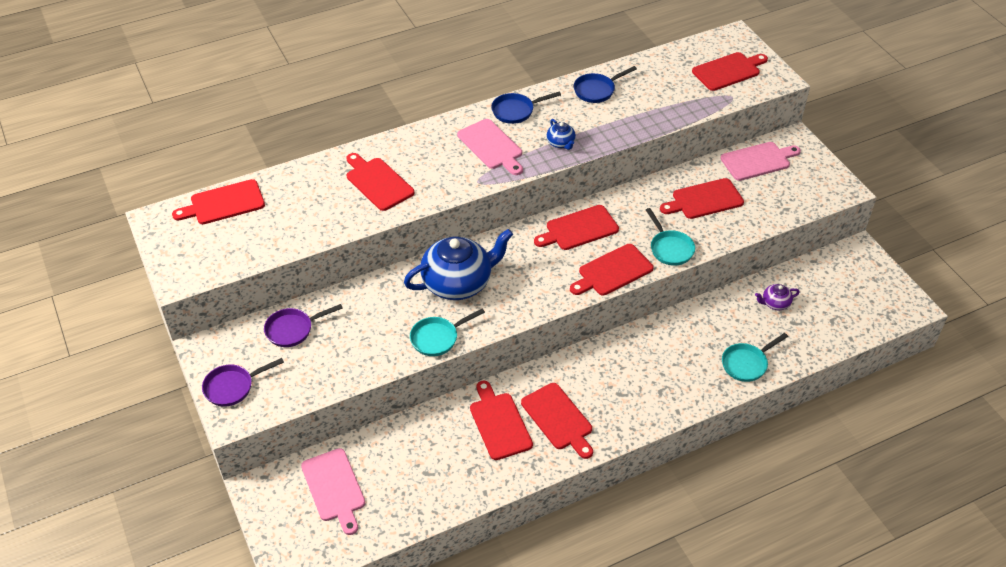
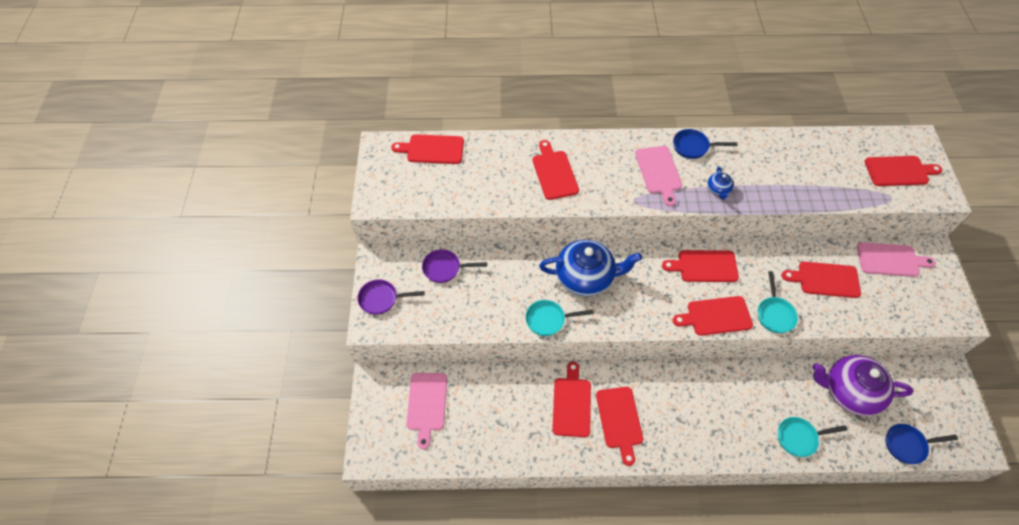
camera: 25 degrees right, 10 degrees up
blue pan [574,66,637,103] -> blue pan moved to [885,424,958,464]
purple teapot [755,284,800,310] -> purple teapot [812,355,913,416], size x2.30

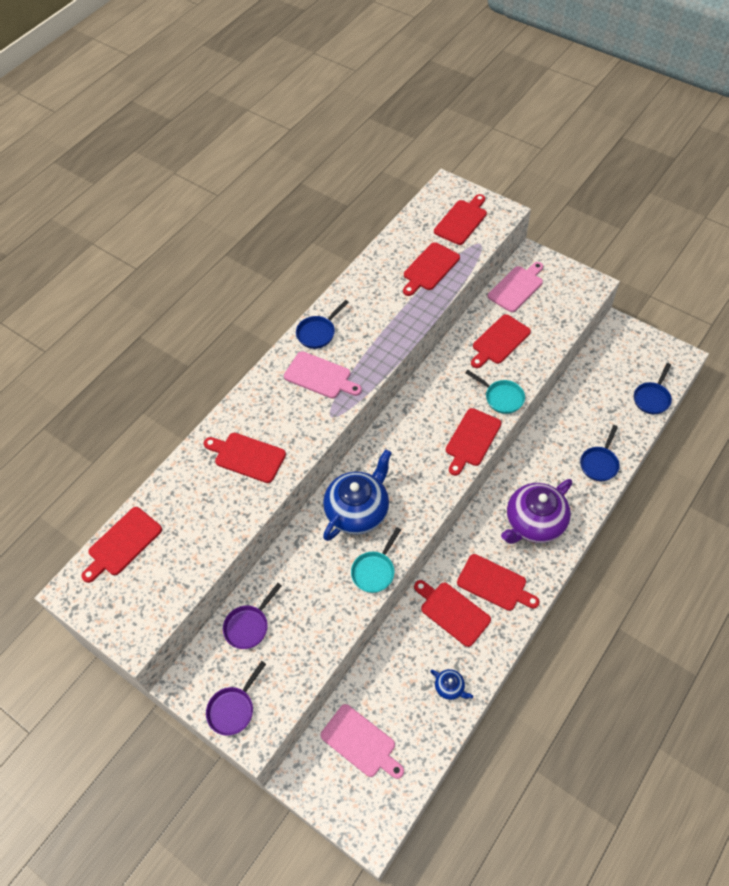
camera: 50 degrees left, 0 degrees up
red cutting board [662,250,739,282] -> red cutting board moved to [403,242,460,296]
blue teapot [707,166,734,200] -> blue teapot moved to [430,669,473,700]
turquoise pan [778,417,848,457] -> blue pan [580,425,620,481]
purple teapot [812,355,913,416] -> purple teapot moved to [501,479,572,544]

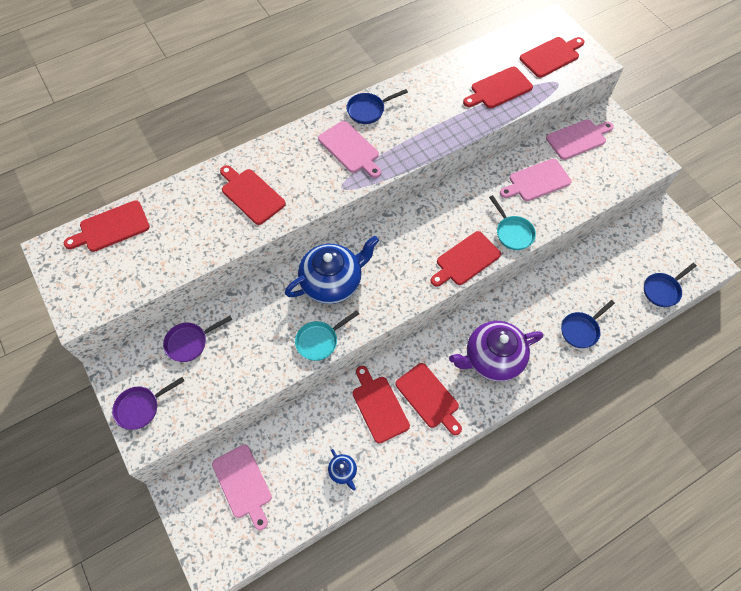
camera: 20 degrees right, 5 degrees up
red cutting board [471,314,531,368] -> pink cutting board [500,159,571,201]

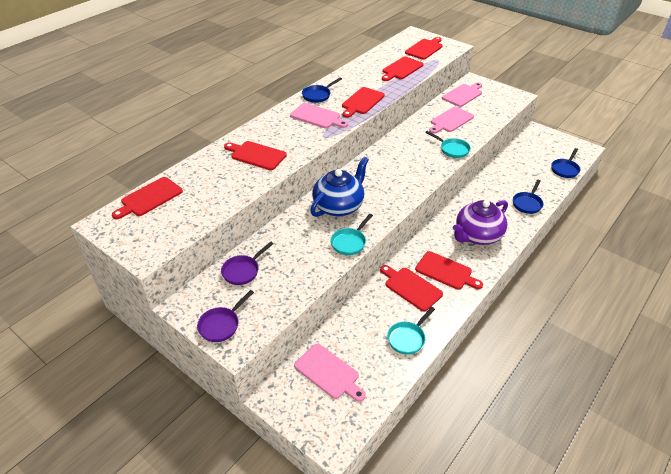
camera: 20 degrees left, 20 degrees down
blue teapot [328,449,357,491] -> turquoise pan [387,307,435,355]
red cutting board [431,231,501,287] -> red cutting board moved to [342,87,385,118]

